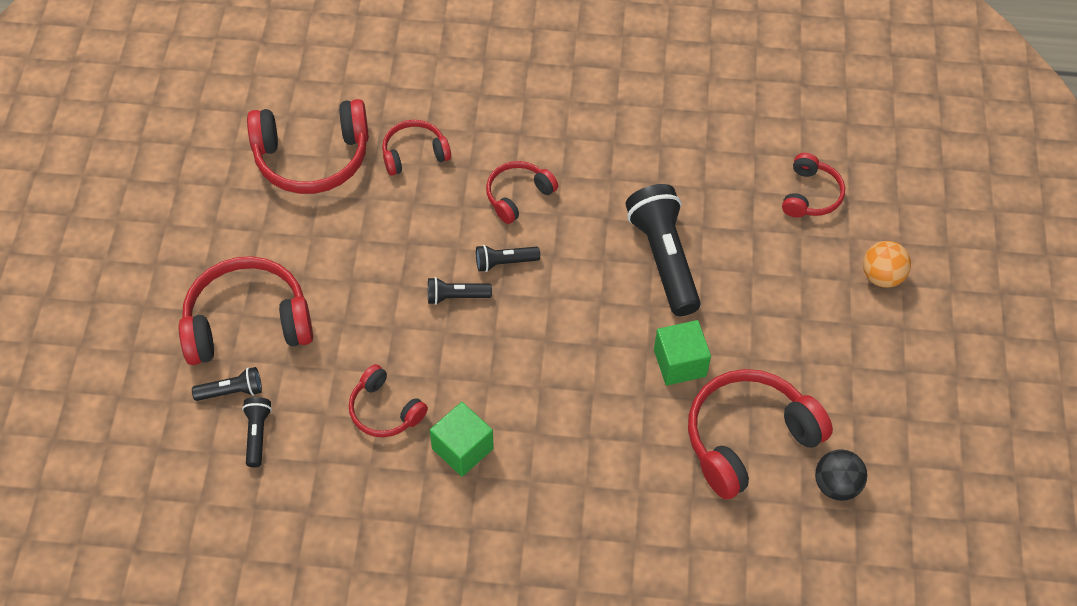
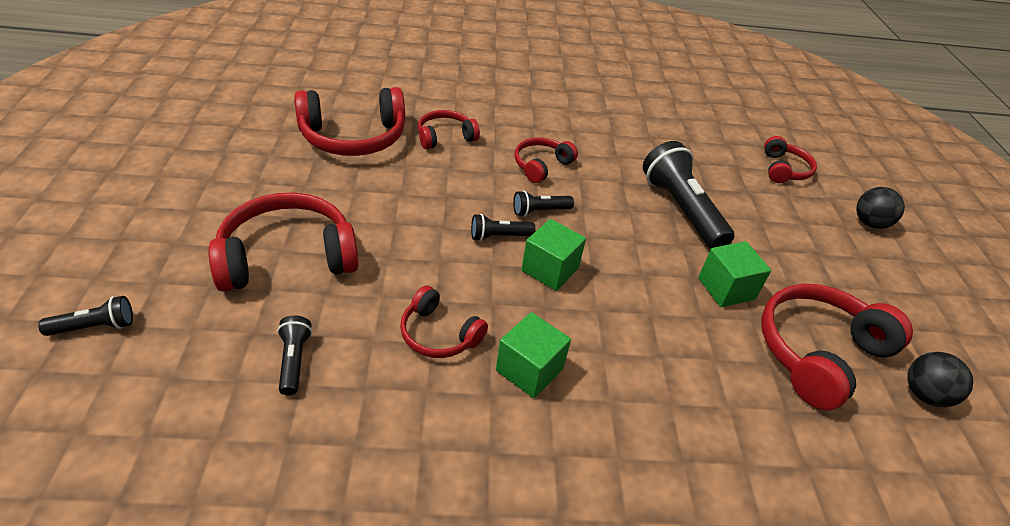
camera: 10 degrees left, 15 degrees down
black flashlight [192,367,262,401] -> black flashlight moved to [38,296,133,336]
orange ball [863,241,911,288] -> black ball [856,187,905,229]
none -> green cube [522,219,586,291]

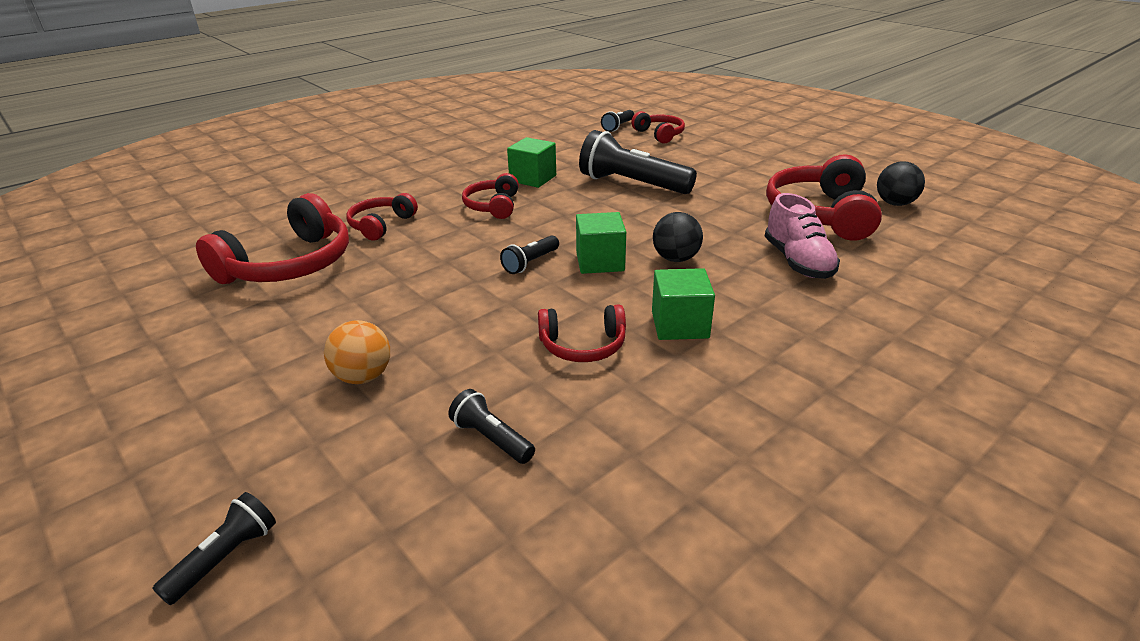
camera: 35 degrees left, 10 degrees down
red headphones [208,193,359,292] -> orange ball [324,320,390,384]
black flashlight [513,190,574,217] -> black flashlight moved to [601,110,634,132]
green cube [698,241,771,307] -> green cube moved to [507,137,556,188]
black ball [856,187,905,229] -> black ball moved to [653,212,703,262]
none -> pink shoe [765,193,840,279]

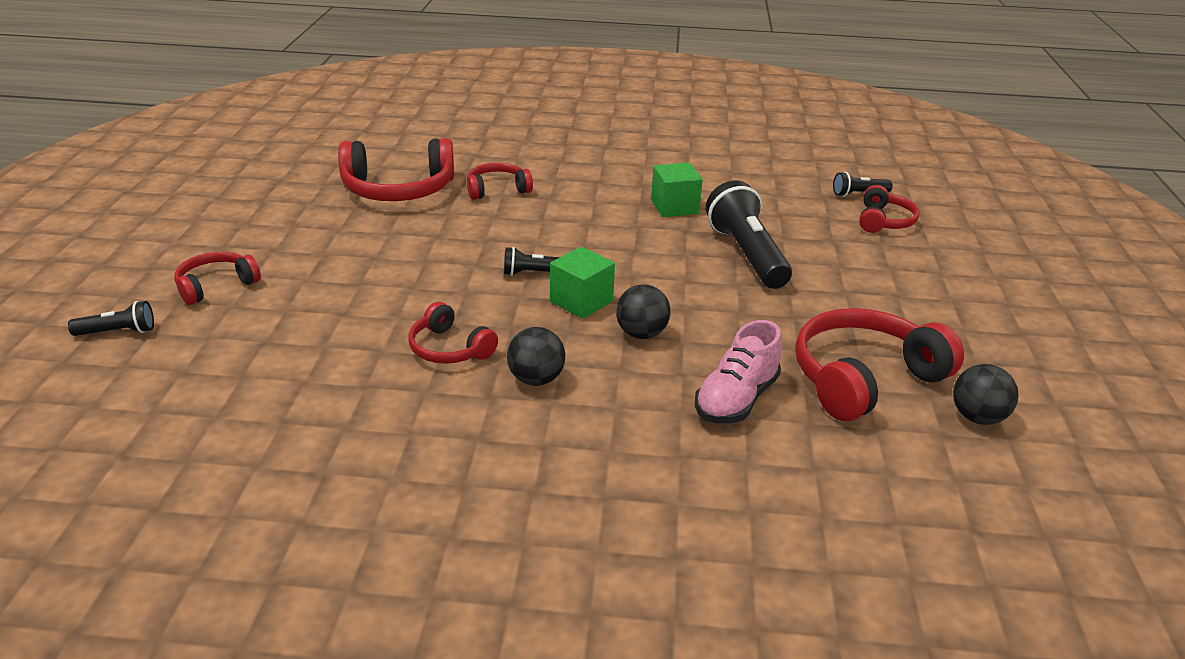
camera: 45 degrees right, 0 degrees up
orange ball [324,320,390,384] -> none
black flashlight [448,389,535,464] -> none
red headphones [462,173,519,219] -> red headphones moved to [174,252,261,305]
green cube [652,268,715,340] -> black ball [507,327,565,386]

